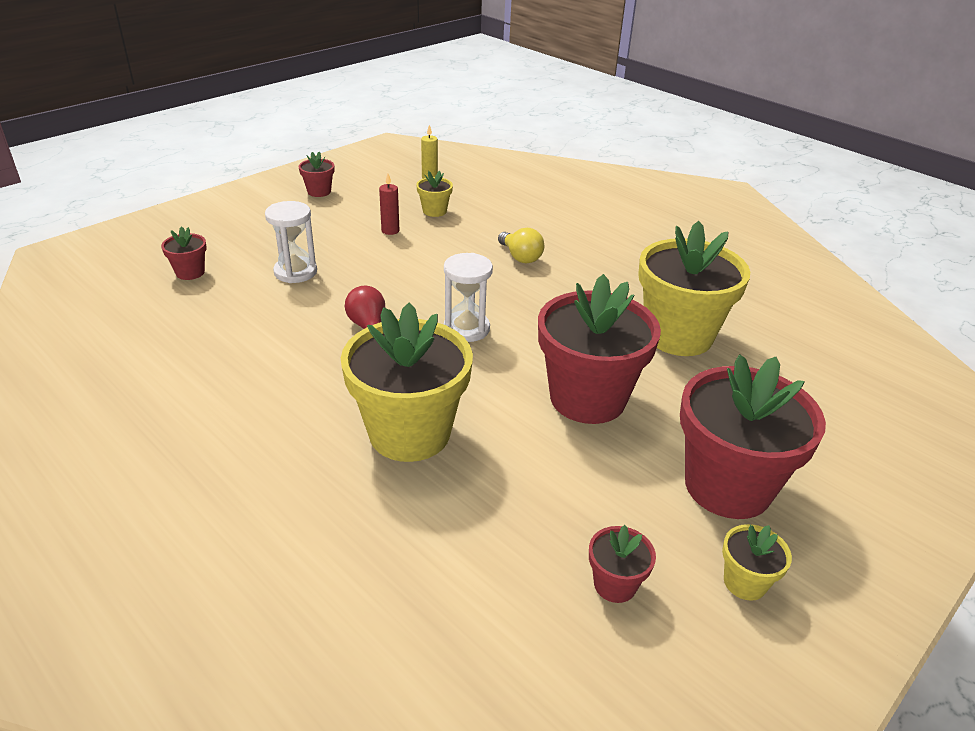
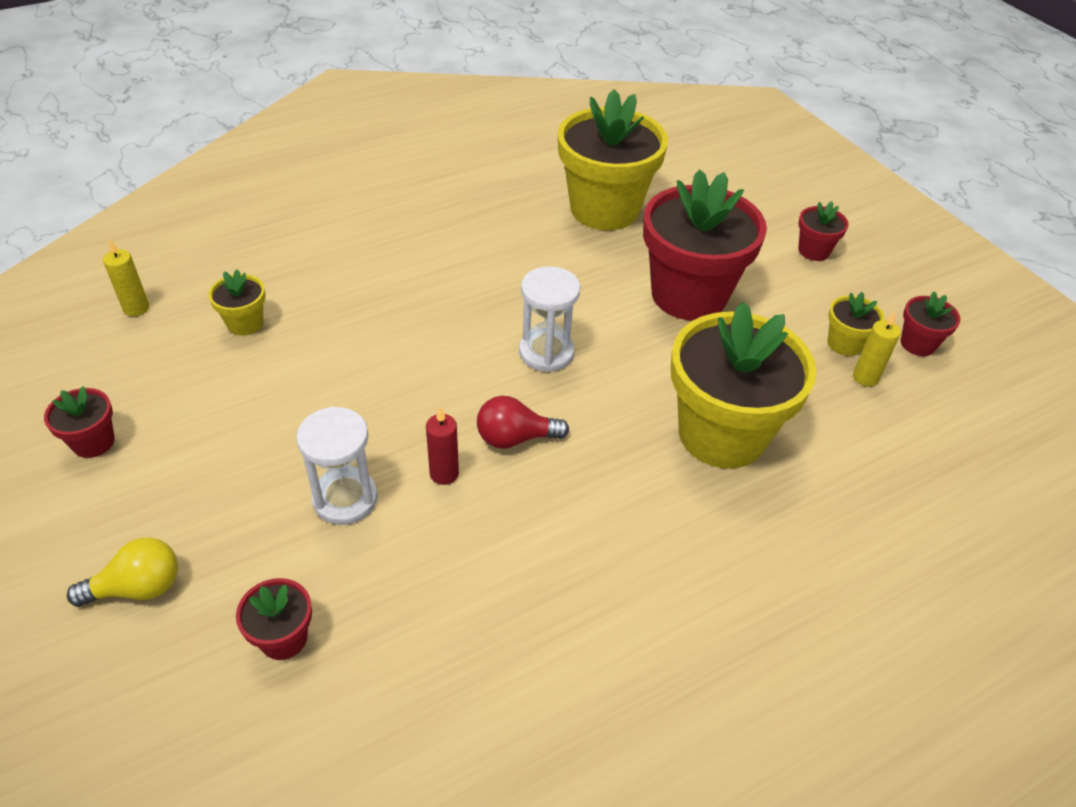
camera: 75 degrees left, 10 degrees up
red candle [379,173,399,235] -> red candle moved to [426,407,459,485]
yellow light bulb [498,228,544,263] -> yellow light bulb moved to [67,537,178,607]
red flower pot [680,354,826,519] -> red flower pot [798,201,849,261], size x0.44
yellow flower pot [722,524,792,601] -> yellow flower pot moved to [827,292,885,356]
none -> yellow candle [853,312,901,387]

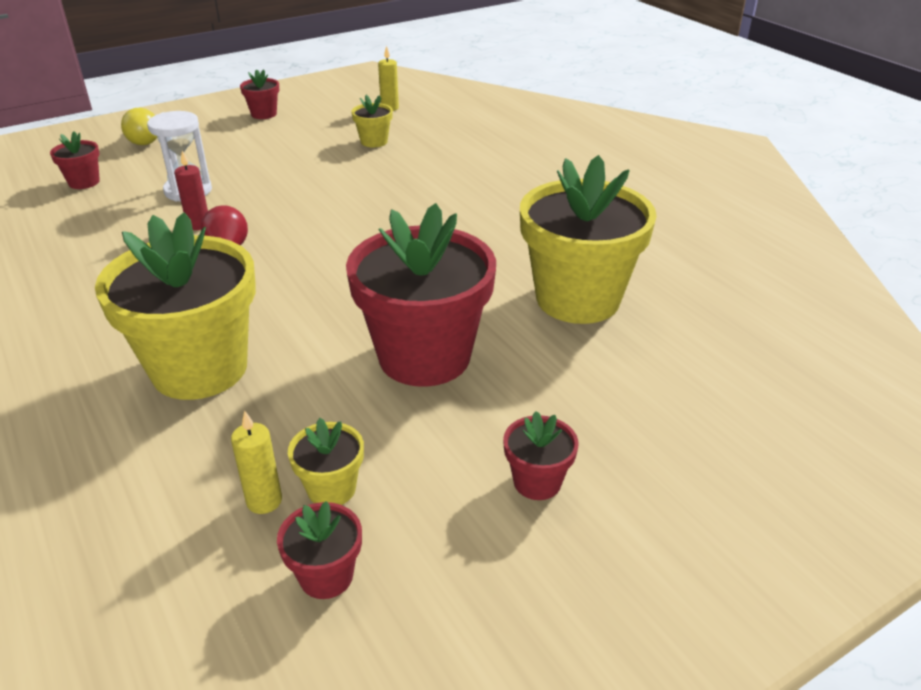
camera: 90 degrees right, 10 degrees down
white hourglass [519,266,580,372] -> none

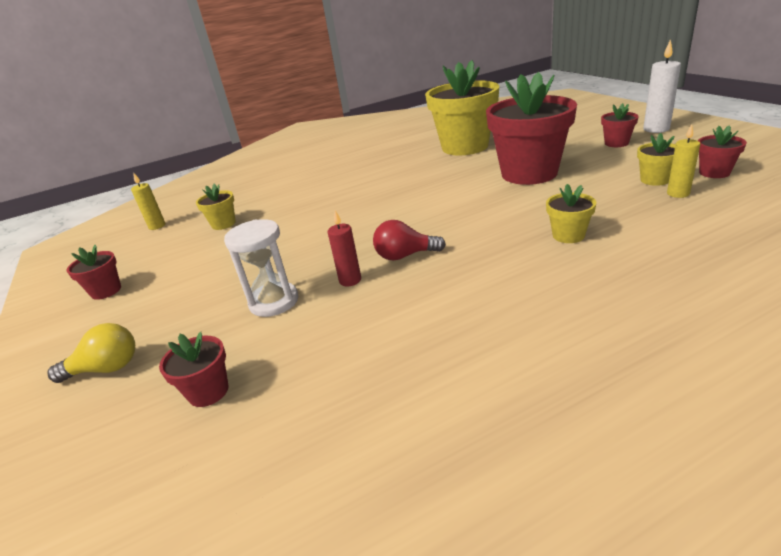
camera: 80 degrees left, 5 degrees down
yellow flower pot [95,212,256,400] -> yellow flower pot [546,184,596,243], size x0.44
none -> white candle [643,39,681,133]

